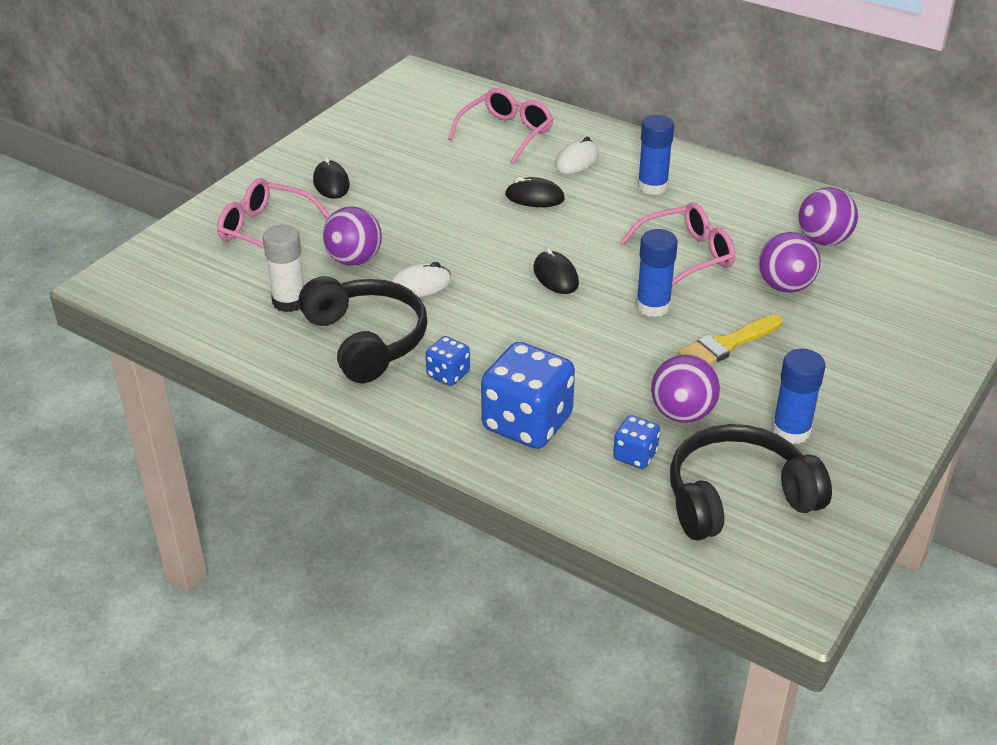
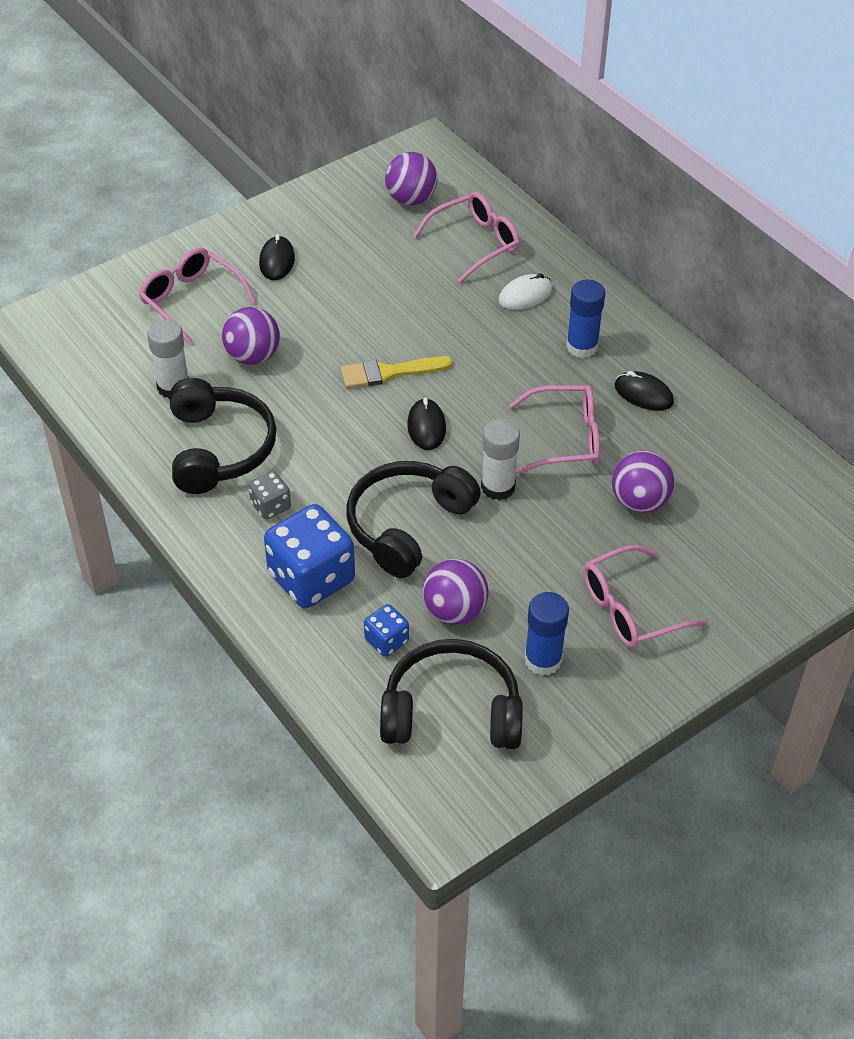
camera: 20 degrees right, 10 degrees up
white mouse [390,262,452,297] -> none
blue dice [426,336,470,386] -> grey dice [248,471,291,520]
black mouse [505,177,565,207] -> black mouse moved to [615,371,674,411]
blue glue stick [636,229,678,317] -> white glue stick [481,419,520,500]
yellow brush [678,314,783,364] -> yellow brush moved to [341,356,453,388]
purple ball [798,187,858,246] -> purple ball moved to [385,152,437,205]
none -> black headphones [347,461,481,578]
none -> pink glasses [583,545,708,648]

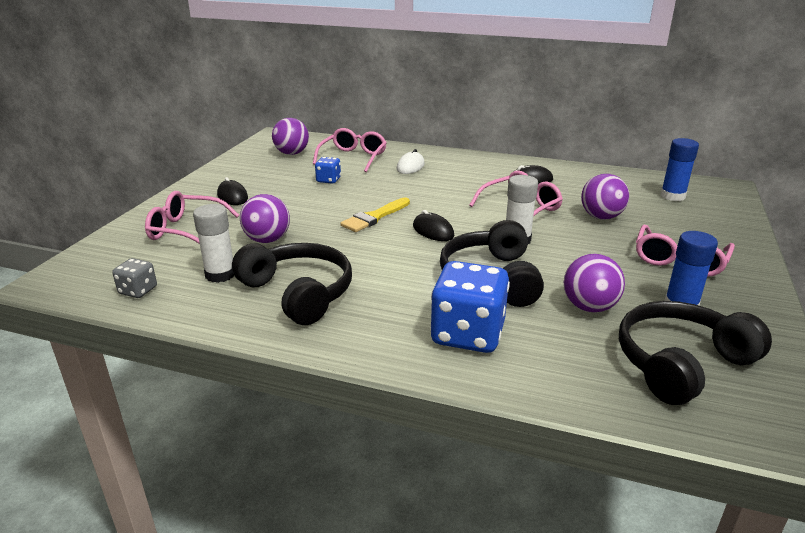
camera: 35 degrees left, 20 degrees down
grey dice [248,471,291,520] -> grey dice moved to [112,258,157,298]
blue dice [364,604,409,657] -> blue dice moved to [315,157,341,184]
blue glue stick [566,280,605,358] -> blue glue stick moved to [661,138,699,201]

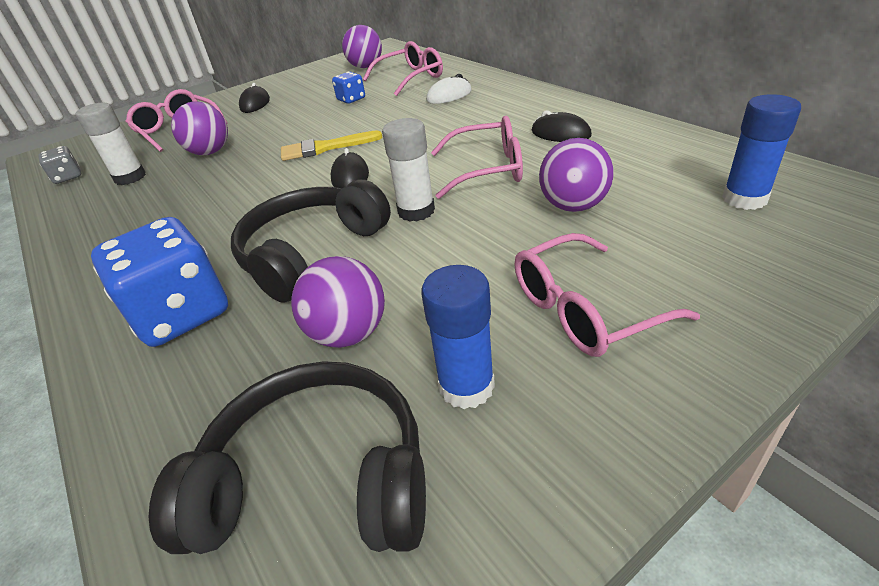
camera: 40 degrees right, 10 degrees up
black headphones [232,243,352,325] -> none

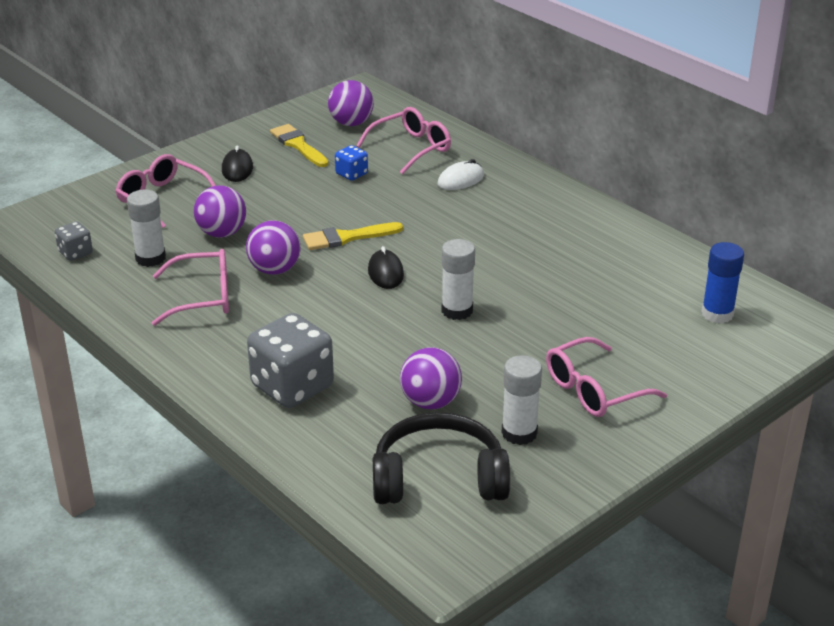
camera: 10 degrees left, 5 degrees down
blue dice [91,217,228,347] -> grey dice [247,313,334,408]
black headphones [231,179,391,303] -> none
blue glue stick [421,265,495,409] -> white glue stick [502,355,542,445]
pink glasses [431,116,523,199] -> pink glasses moved to [152,249,229,326]
black mouse [532,110,592,142] -> none
purple ball [539,138,614,212] -> purple ball moved to [246,220,300,275]
none -> yellow brush [270,124,328,167]

